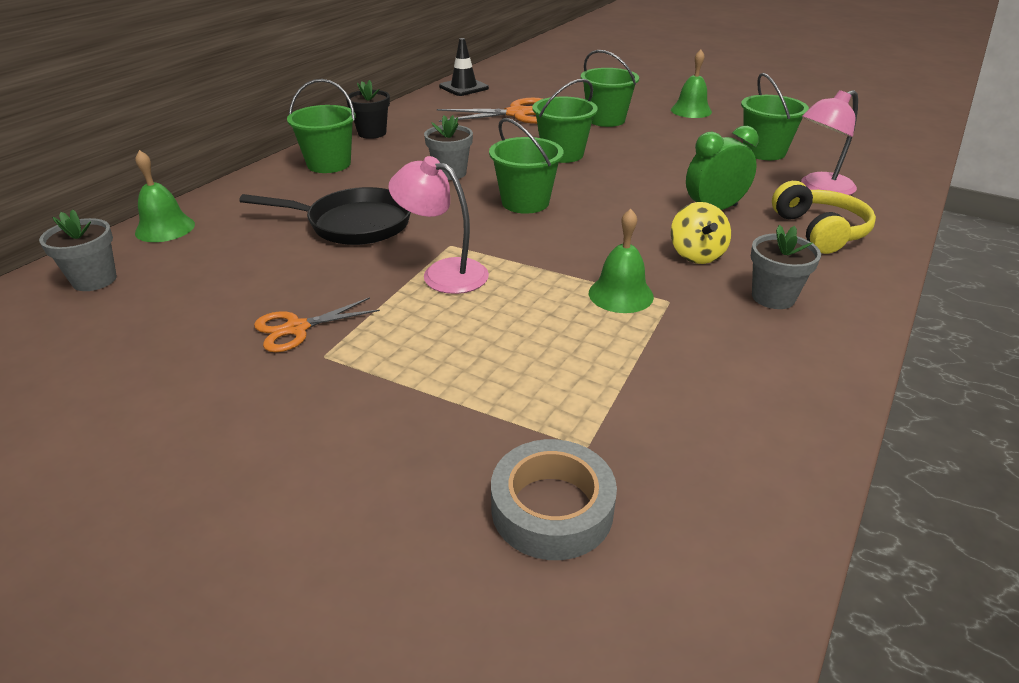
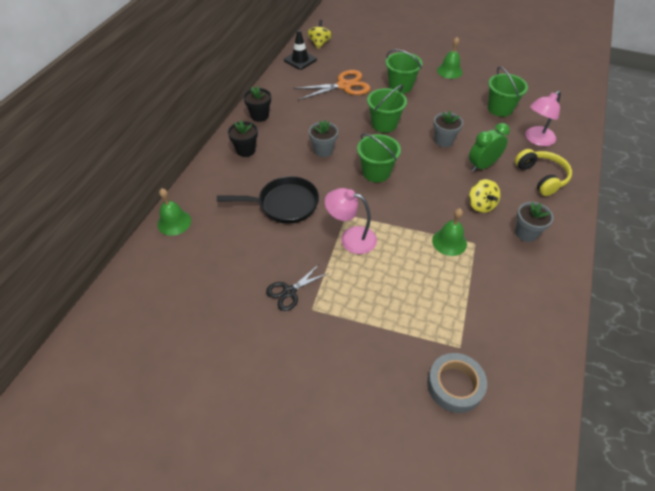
camera: 10 degrees left, 15 degrees up
grey flower pot [39,210,117,291] -> grey flower pot moved to [433,111,463,147]
orange scissors [254,297,380,352] -> black scissors [266,264,328,311]
green bucket [287,79,356,173] -> black flower pot [228,120,258,157]
none -> yellow spinning top [307,20,332,49]

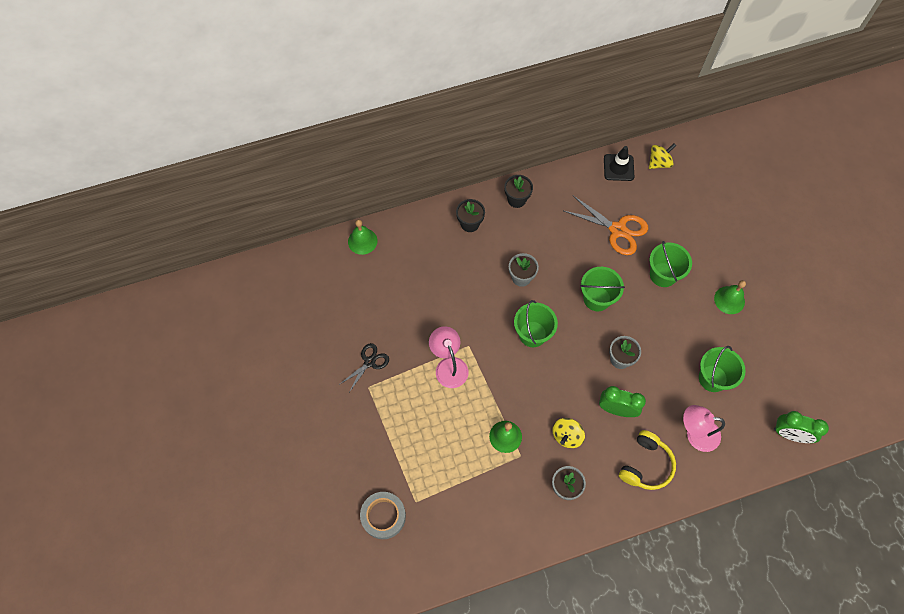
camera: 50 degrees right, 15 degrees up
black pan [217,176,319,224] -> none
black scissors [266,264,328,311] -> black scissors turned 120 degrees clockwise [340,343,389,394]
none -> green clock [774,411,829,443]

